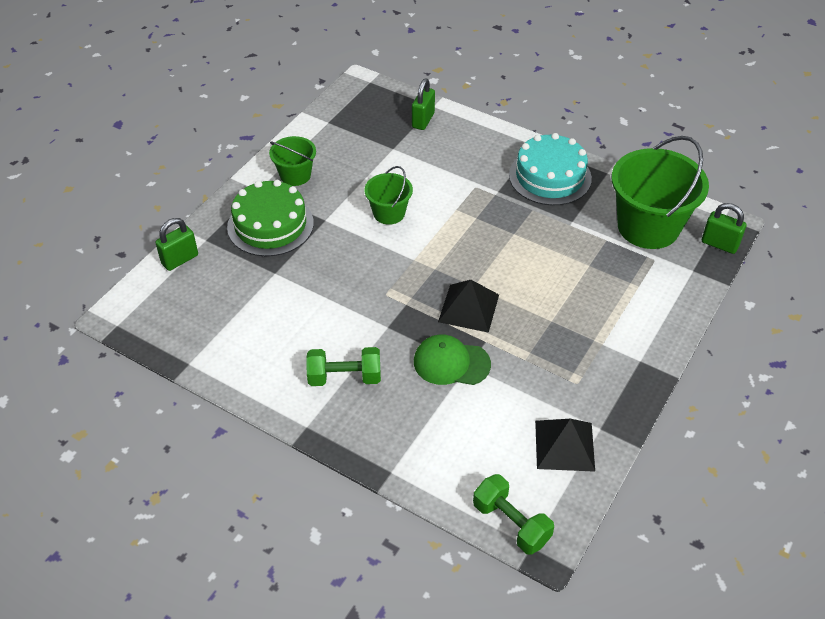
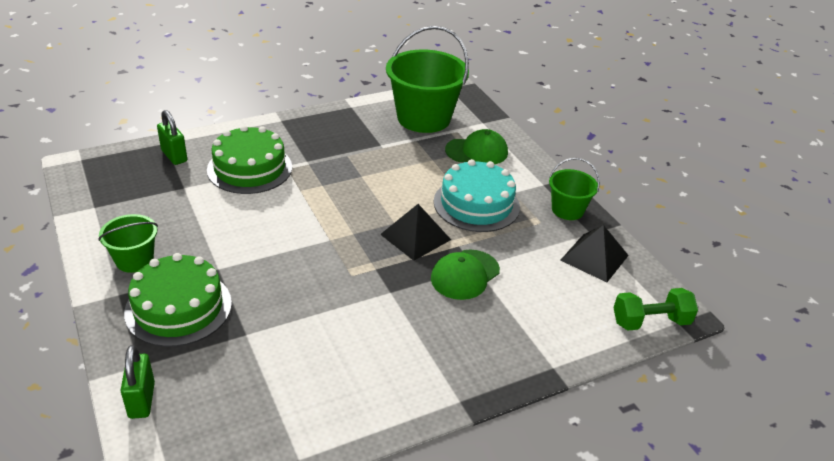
camera: 60 degrees left, 10 degrees down
green dumbbell [306,347,381,386] -> none
green bucket [364,166,413,225] -> green bucket moved to [549,158,600,220]
turquoise cake [509,133,592,205] -> turquoise cake moved to [434,159,520,232]
green padlock [702,203,747,254] -> none
none -> green cake [207,125,292,194]
none -> green cap [445,129,508,164]

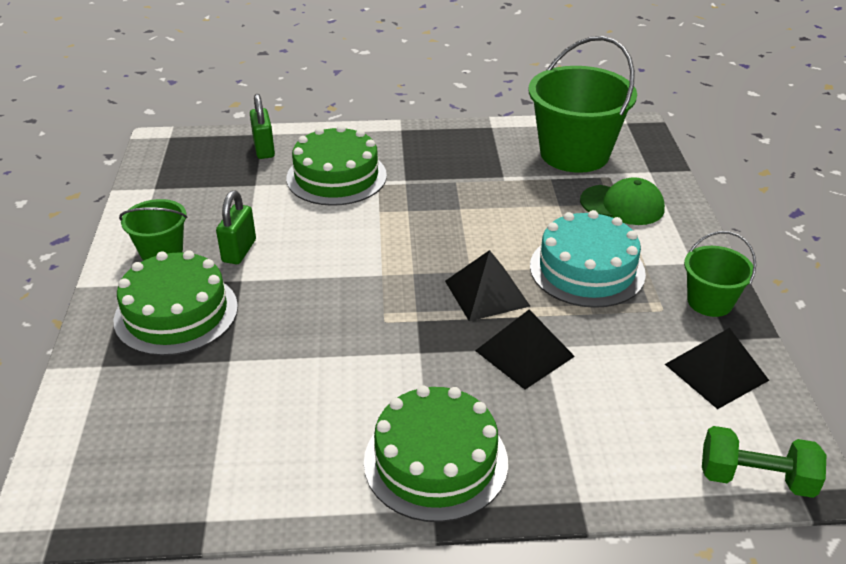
camera: 25 degrees right, 0 degrees up
green padlock [120,345,155,419] -> green padlock moved to [216,190,256,264]
green cap [431,250,500,300] -> black pyramid [475,310,575,389]
none -> green cake [364,385,508,522]

